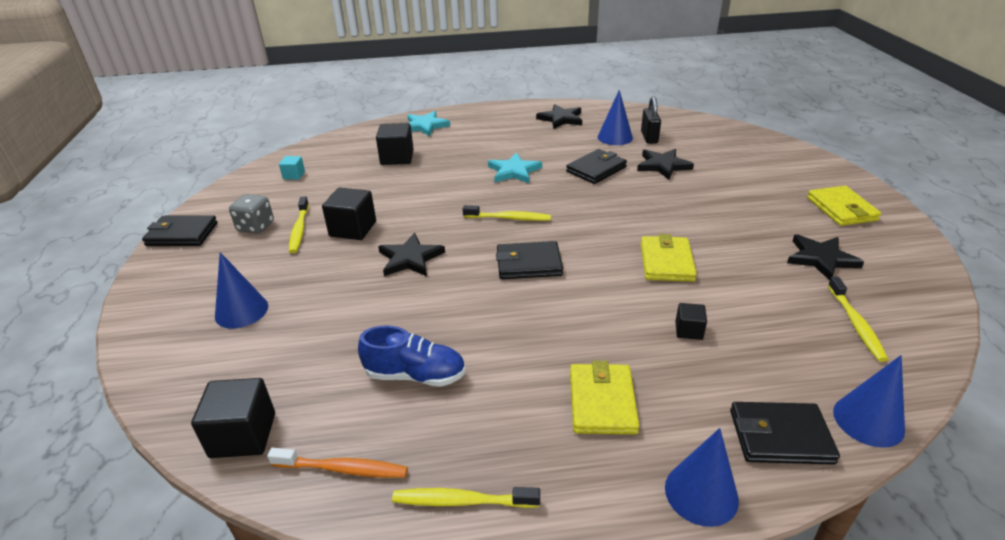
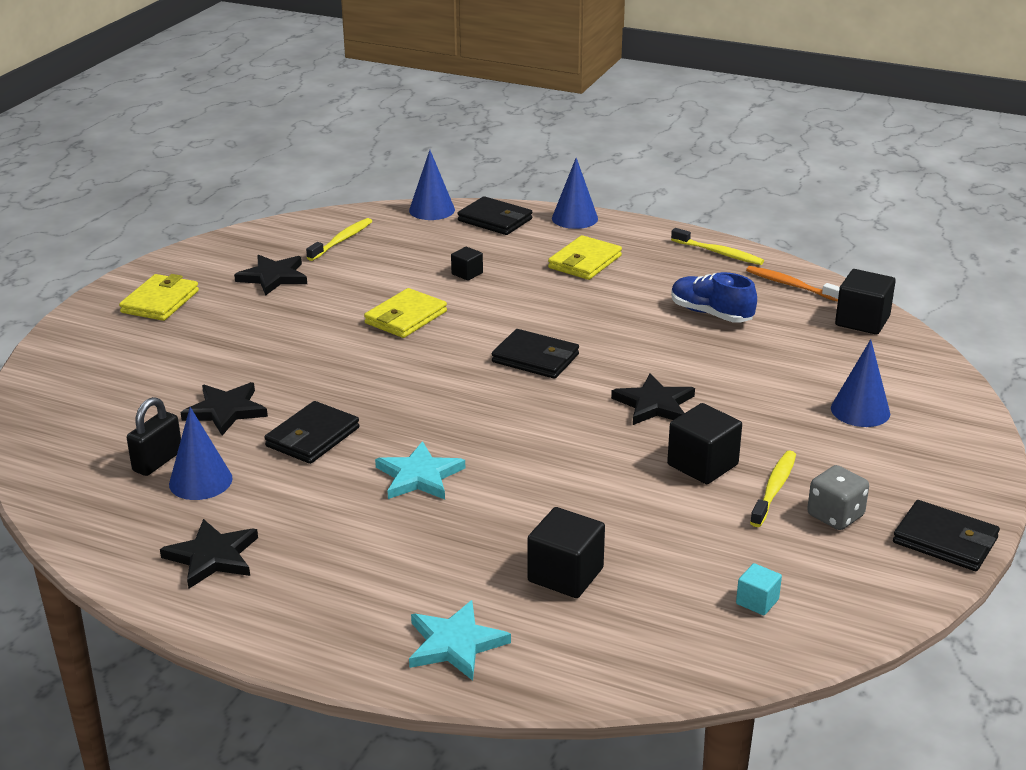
camera: 150 degrees left, 5 degrees down
yellow toothbrush [463,205,551,221] -> none
black wallet [566,149,627,184] -> black wallet turned 45 degrees counterclockwise [264,401,359,464]

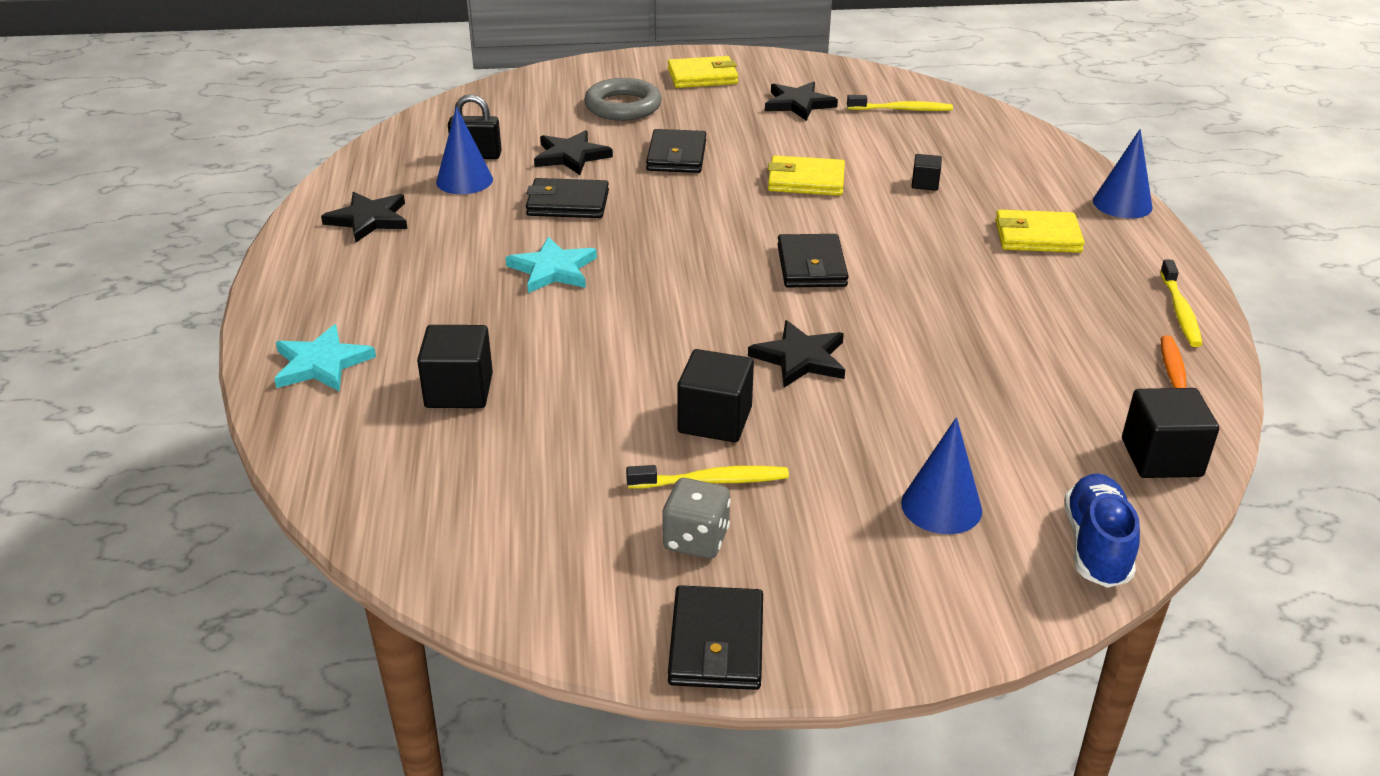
camera: 60 degrees right, 5 degrees up
blue cone [409,150,455,220] -> none
black wallet [458,196,532,235] -> black wallet moved to [646,129,706,173]
blue shoe [671,272,757,323] -> blue shoe moved to [1064,474,1140,588]
turquoise cube [736,563,782,615] -> none
none -> grey ring [584,78,662,121]

